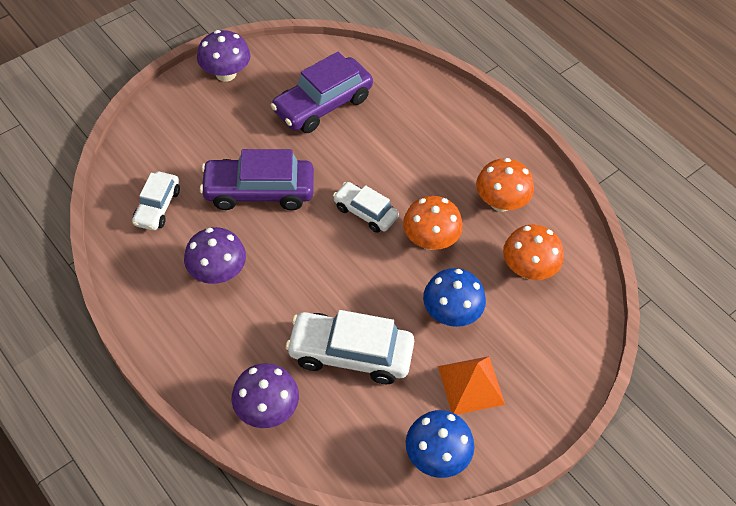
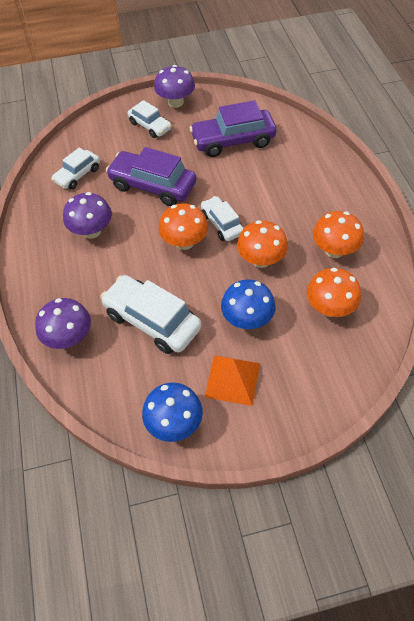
camera: 30 degrees right, 0 degrees up
none -> white car [128,100,172,138]
none -> orange mushroom [159,203,208,250]

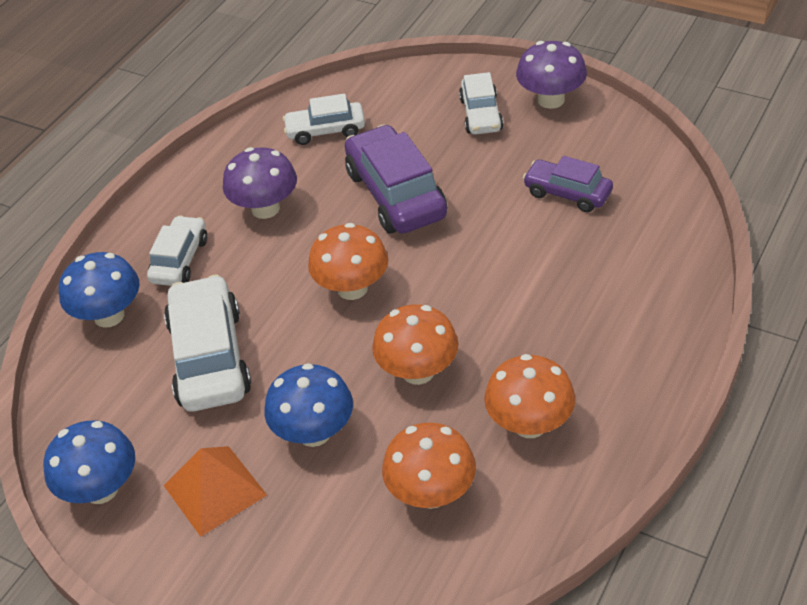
camera: 45 degrees right, 10 degrees down
purple mushroom [35,298,91,349] -> blue mushroom [59,252,140,328]
purple car [190,100,277,157] -> purple car [523,156,613,212], size x0.60
white car [201,196,244,241] -> white car moved to [147,215,207,286]

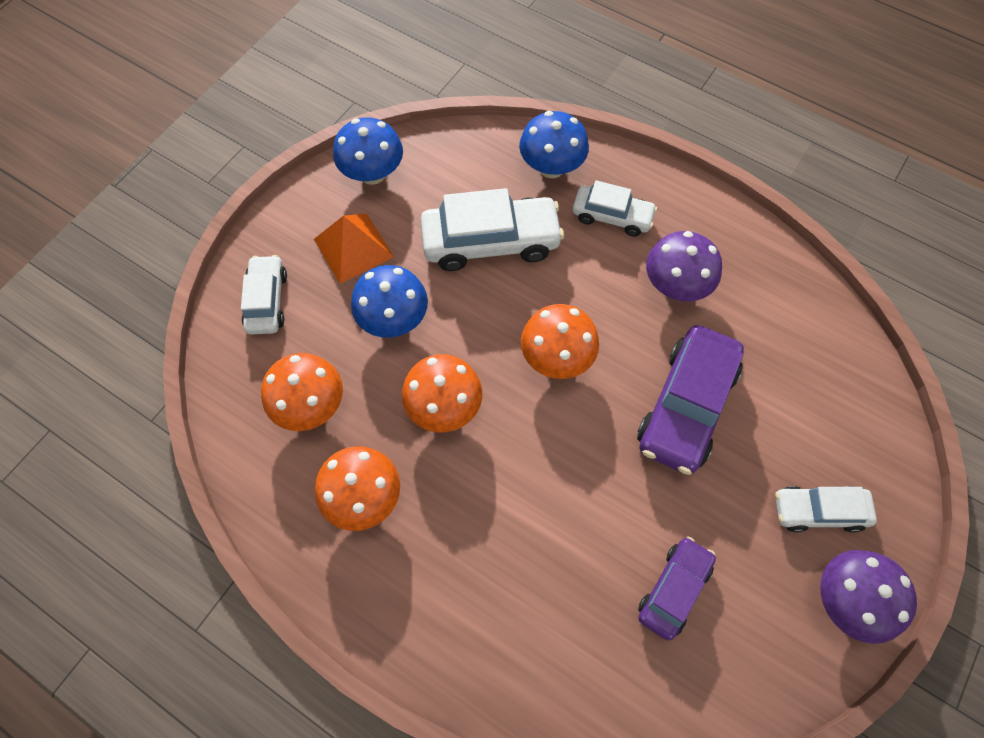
camera: 90 degrees right, 20 degrees up
white car [283,93,365,145] -> white car moved to [241,255,287,335]
purple car [345,124,447,234] -> purple car turned 135 degrees clockwise [637,325,744,475]

